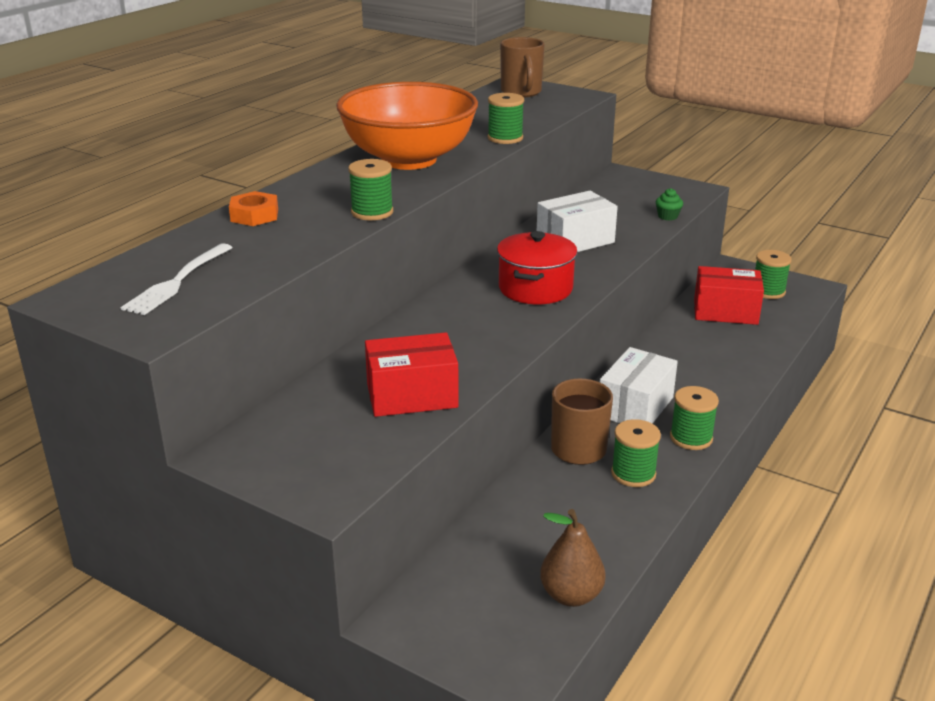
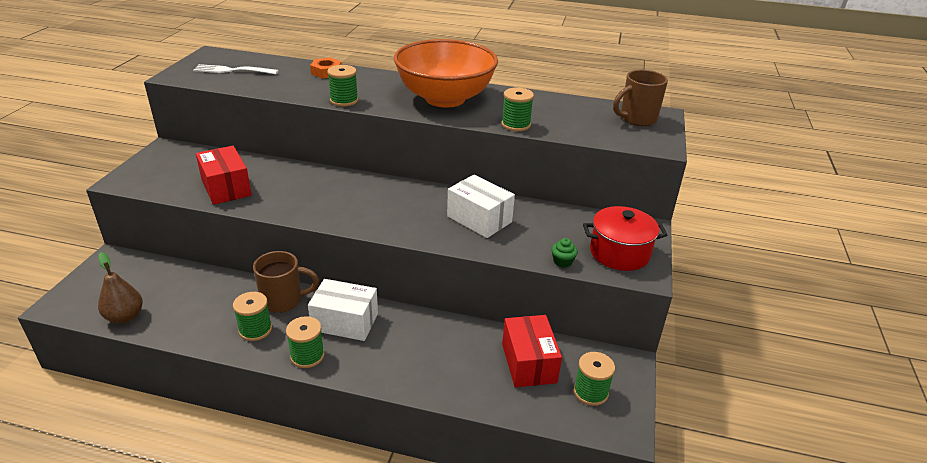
camera: 70 degrees right, 5 degrees up
red pot [497,231,578,304] -> red pot moved to [583,206,667,271]

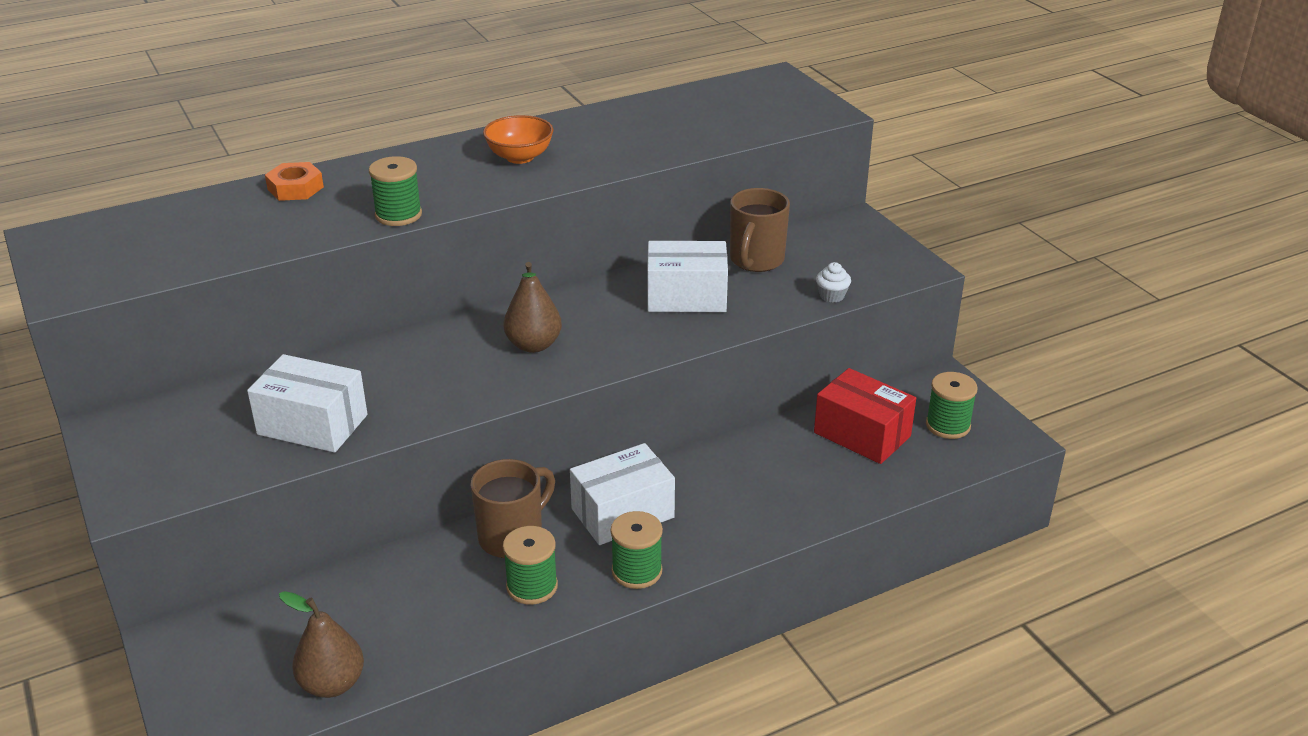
camera: 40 degrees left, 0 degrees up
white fork [193,64,279,74] -> none
red box [196,146,252,205] -> white box [247,354,367,453]
orange bowl [394,39,498,107] -> orange bowl [483,115,553,164], size x0.44
green spool [501,88,534,131] -> none
green cupcake [551,238,578,268] -> white cupcake [816,262,851,302]
red pot [583,206,667,271] -> none
brown mug [613,70,668,126] -> brown mug moved to [730,188,790,272]
none -> brown pear [504,262,562,353]

